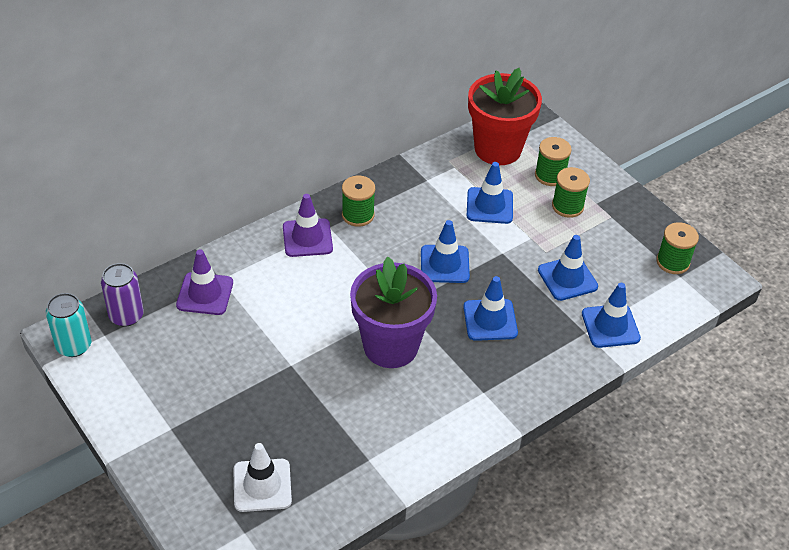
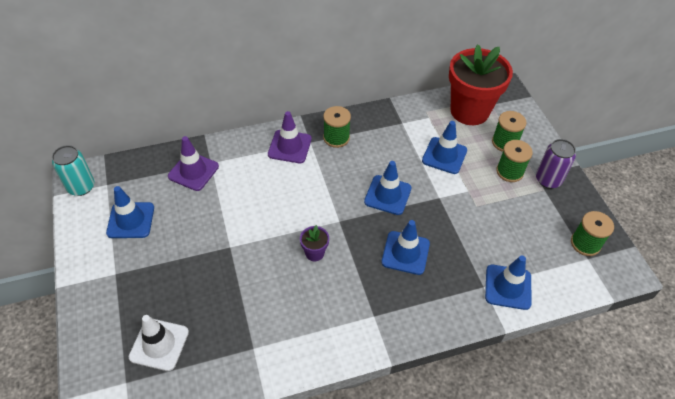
camera: 20 degrees right, 5 degrees up
purple can [101,263,144,327] -> purple can moved to [536,139,576,189]
purple flower pot [350,257,437,368] -> purple flower pot [300,225,329,261], size x0.41
blue traffic cone [538,235,598,301] -> blue traffic cone moved to [106,186,154,238]

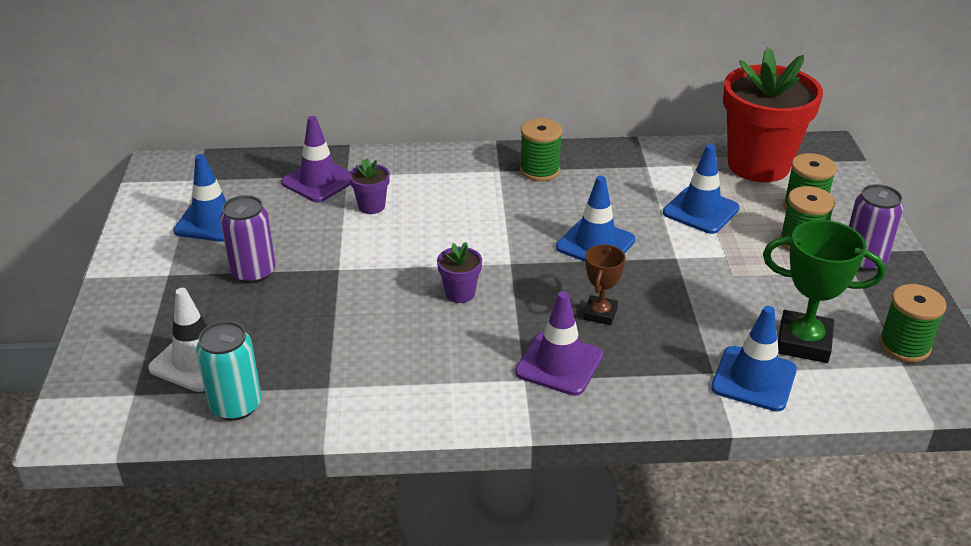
camera: 15 degrees right, 15 degrees down
turquoise can [52,145,94,196] -> turquoise can moved to [196,321,261,420]
purple traffic cone [268,111,312,163] -> purple traffic cone moved to [515,291,603,396]
blue traffic cone [382,220,430,275] -> brown trophy [583,244,625,325]
none -> purple can [220,195,276,283]
none -> purple flower pot [349,158,390,214]
none -> green trophy [763,220,885,363]

